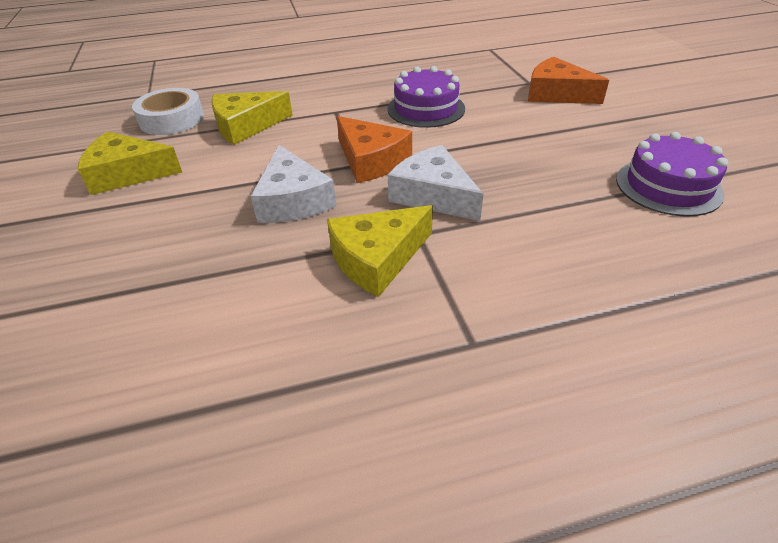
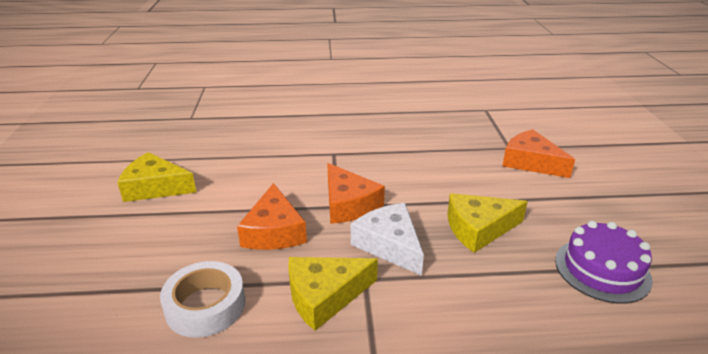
camera: 10 degrees right, 10 degrees down
white tape [132,88,204,135] -> white tape moved to [160,261,245,338]
yellow cheese [211,91,292,145] -> yellow cheese moved to [447,193,528,253]
white cheese [251,145,336,223] -> orange cheese [237,183,307,250]
purple cake [388,66,465,128] -> none

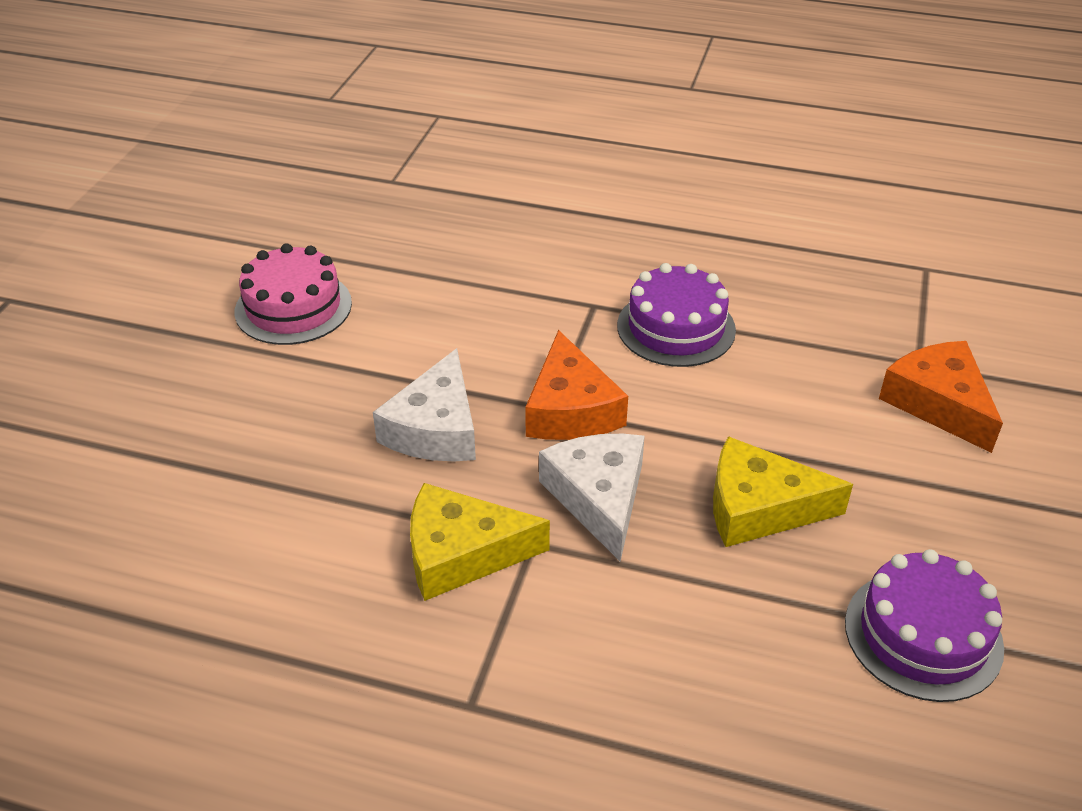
camera: 20 degrees right, 10 degrees up
yellow cheese [117,152,196,202] -> pink cake [235,243,352,345]
white tape [160,261,245,338] -> none
orange cheese [237,183,307,250] -> white cheese [373,348,476,461]
none -> purple cake [617,263,736,367]

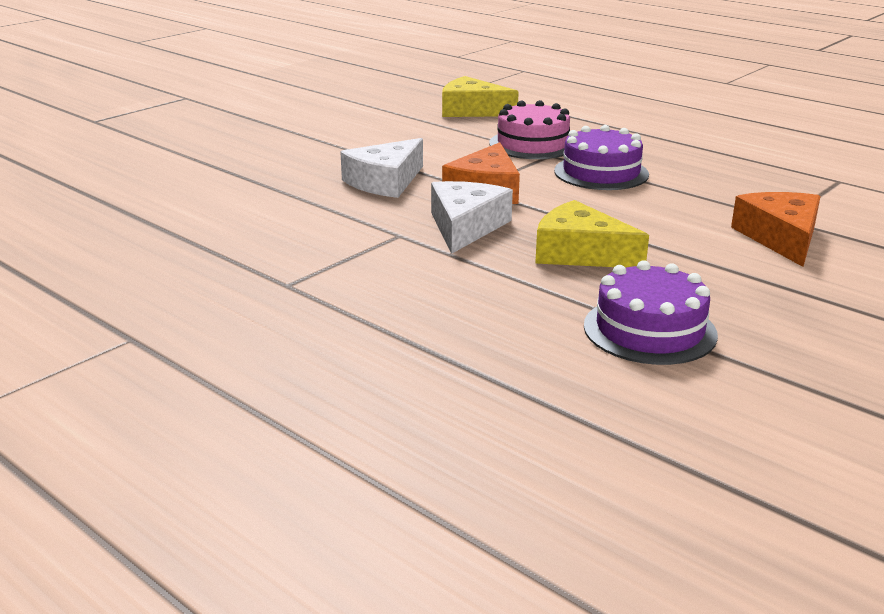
camera: 25 degrees right, 15 degrees down
pink cake [235,243,352,345] -> pink cake moved to [489,100,570,159]
yellow cheese [410,483,550,601] -> yellow cheese moved to [442,76,519,117]

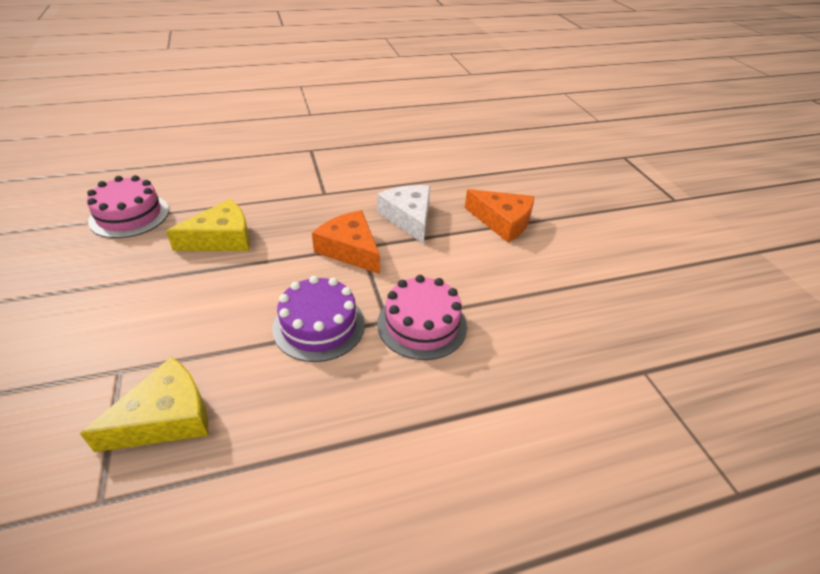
camera: 120 degrees right, 15 degrees up
white cheese [431,181,513,254] -> none
yellow cheese [442,76,519,117] -> yellow cheese moved to [80,357,208,452]
purple cake [584,260,718,365] -> pink cake [87,175,169,238]
orange cheese [731,192,821,267] -> orange cheese moved to [465,189,534,242]

